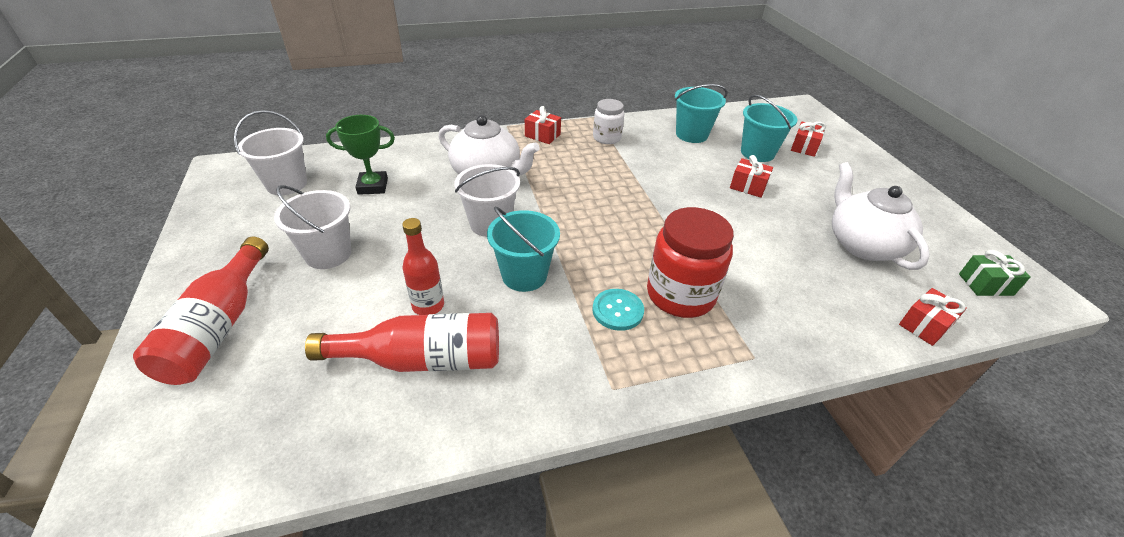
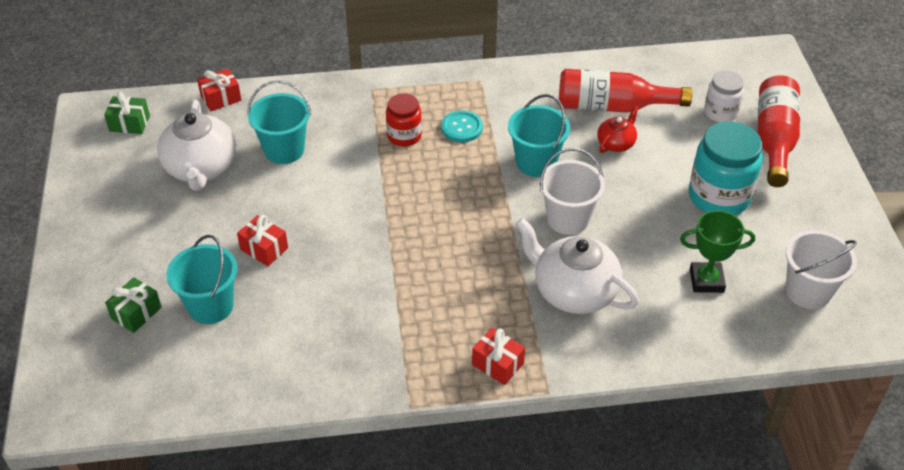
camera: 170 degrees left, 5 degrees up
white bucket [274,185,351,269] -> turquoise jar [689,121,763,215]
red bottle [402,218,444,315] -> red teapot [597,105,639,153]
white jar [593,99,624,144] -> white jar moved to [704,71,744,123]
red jar [647,207,734,318] -> red jar [386,93,422,147], size x0.59
turquoise bucket [675,84,727,143] -> turquoise bucket moved to [247,80,311,164]
red gift [791,121,826,157] -> green gift [105,277,162,333]

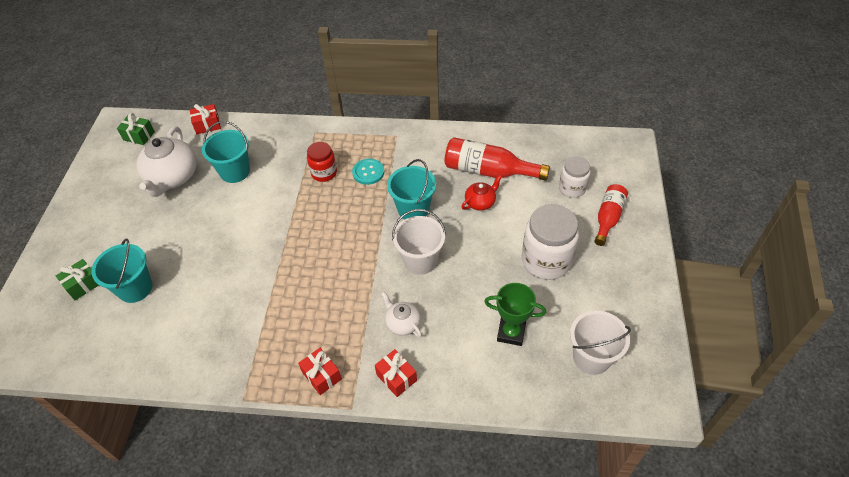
camera: 15 degrees right, 5 degrees up
red gift [237,215,288,266] -> red gift moved to [375,349,417,397]
white teapot [516,218,639,314] -> white teapot [381,292,422,337], size x0.52
turquoise jar [689,121,763,215] -> white jar [522,204,579,280]
red bottle [758,75,800,187] -> red bottle [595,184,628,246], size x0.65

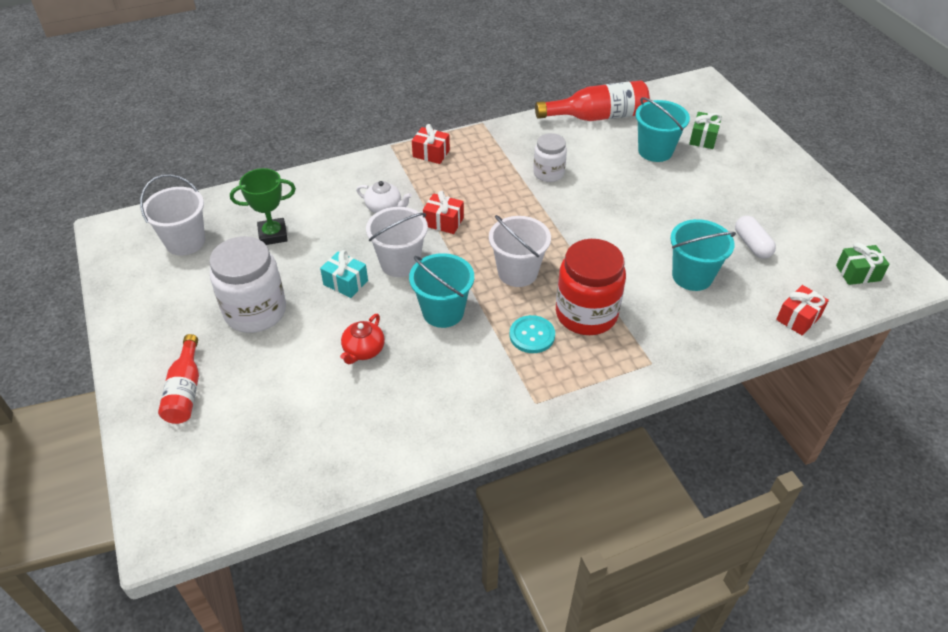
camera: 150 degrees right, 5 degrees down
white teapot [136,126,197,197] -> white capsule [735,216,776,259]
red jar [307,142,337,182] -> red jar [556,239,626,335], size x1.70
red gift [375,349,417,397] -> red gift moved to [423,191,464,234]
red bottle [445,137,550,181] -> red bottle moved to [535,80,650,121]
white jar [559,156,591,198] -> white jar moved to [533,133,567,182]
none -> turquoise gift [320,250,368,298]
none -> white bucket [489,215,551,287]

